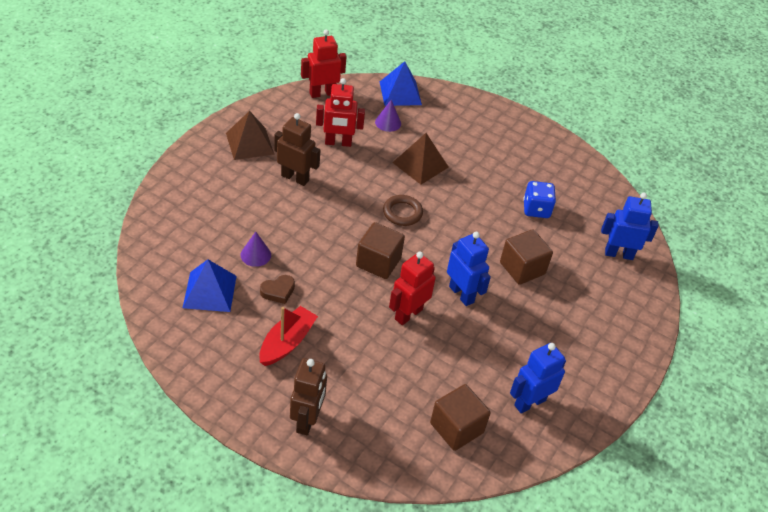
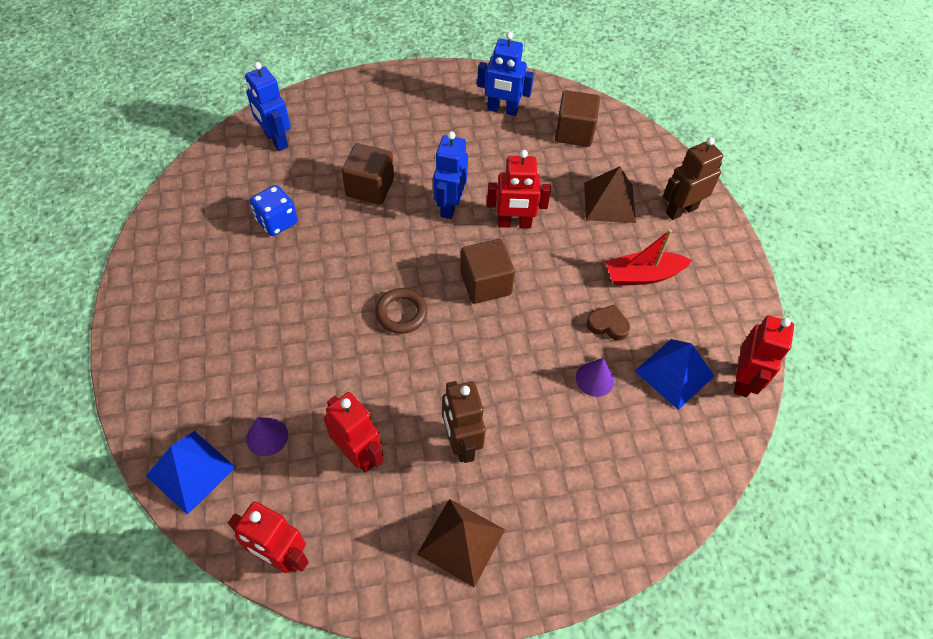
camera: 130 degrees left, 10 degrees up
brown pyramid [392,133,449,185] -> brown pyramid moved to [584,166,636,223]
none -> red robot [734,316,794,397]

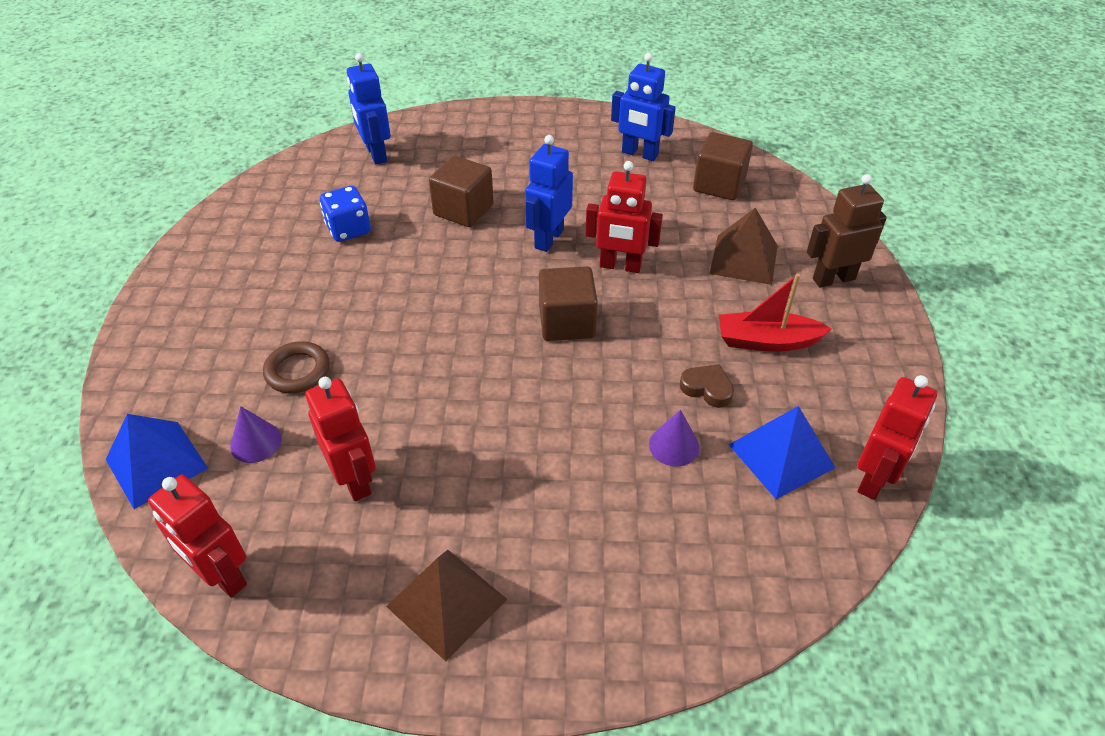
camera: 15 degrees right, 10 degrees down
brown ring [375,288,428,334] -> brown ring moved to [263,341,330,393]
brown robot [442,381,486,463] -> none

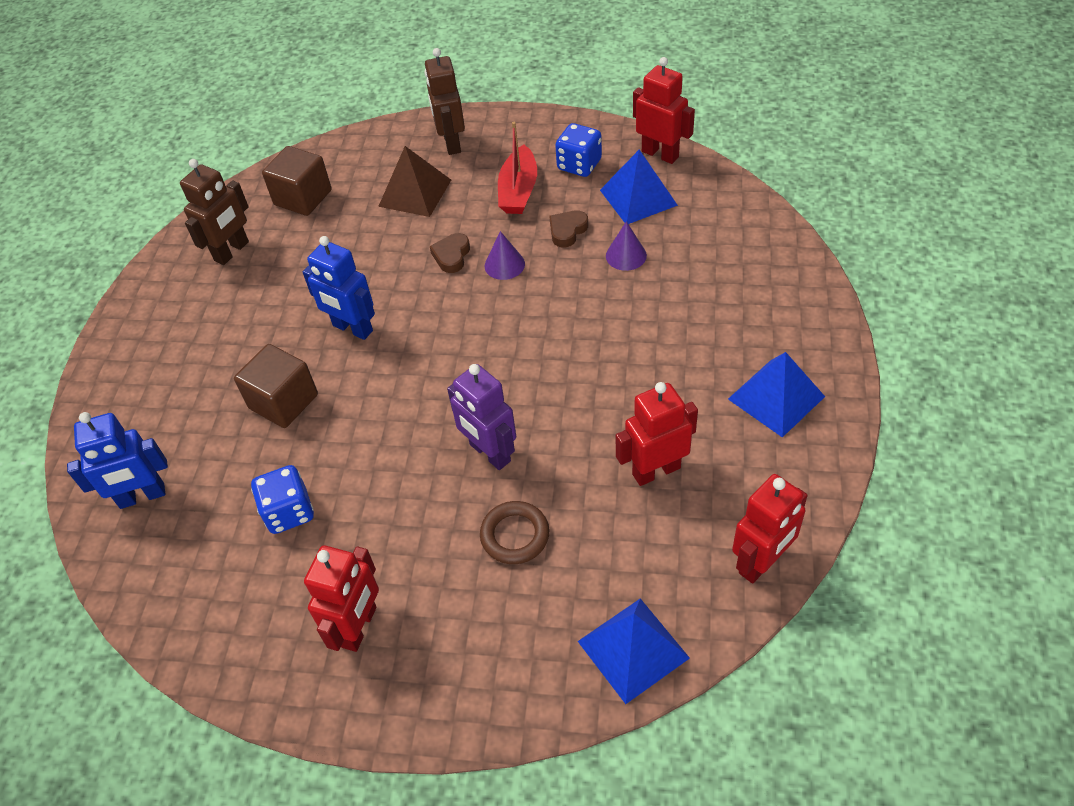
camera: 80 degrees left, 5 degrees up
purple cone [230,406,282,463] -> purple cone moved to [485,231,525,280]
brown pyramid [386,550,507,661] -> blue pyramid [728,352,825,438]
brown cube [539,266,598,341] -> none
red robot [585,161,663,273] -> red robot moved to [304,545,379,652]
blue robot [611,53,676,161] -> brown robot [180,159,249,265]
none -> brown heart [430,233,470,273]
none -> purple robot [447,364,516,470]
none -> blue dice [555,123,602,177]

